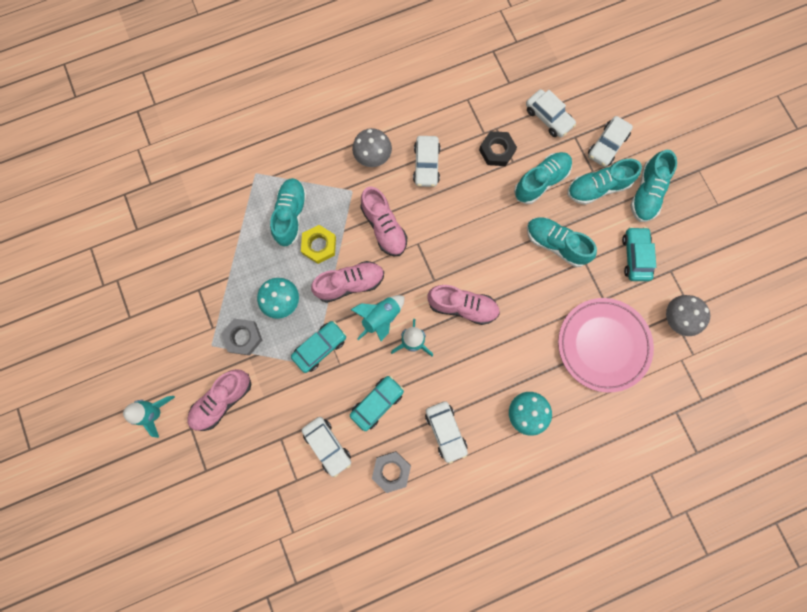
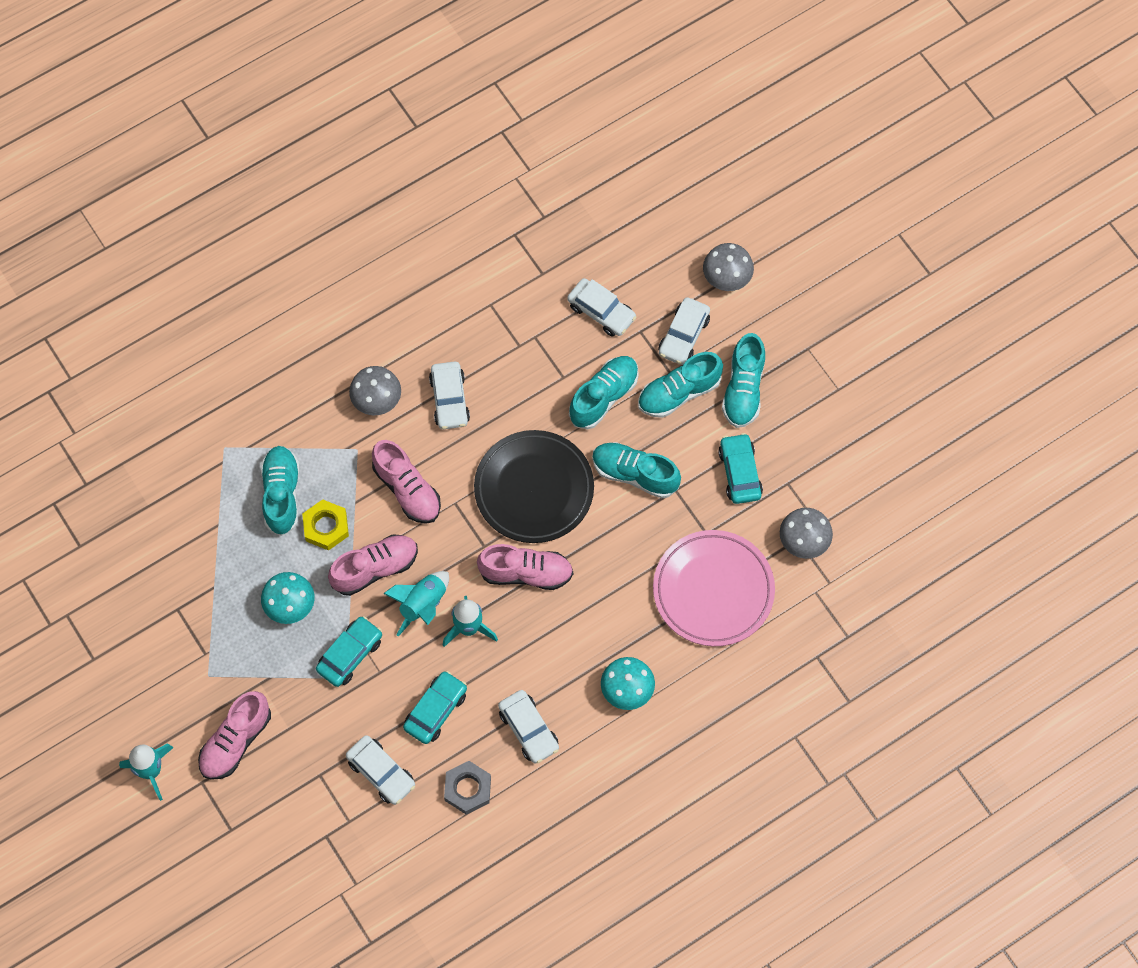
camera: 10 degrees left, 10 degrees down
grey nut [221,319,262,355] -> none
black nut [479,131,517,166] -> none
none -> black plate [474,430,594,543]
none -> grey mushroom [703,243,754,291]

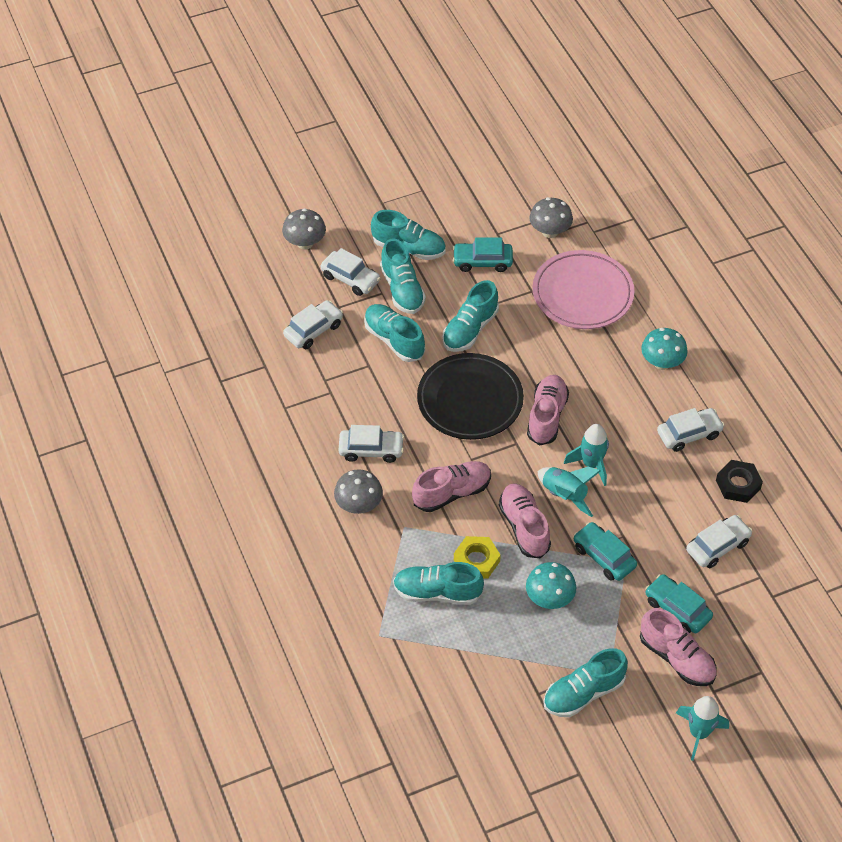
camera: 80 degrees left, 15 degrees down
turquoise car [403,671,467,744] -> turquoise car moved to [645,574,713,633]
grey nut [444,761,491,815] -> black nut [716,460,763,503]
none -> turquoise shoe [543,648,628,717]

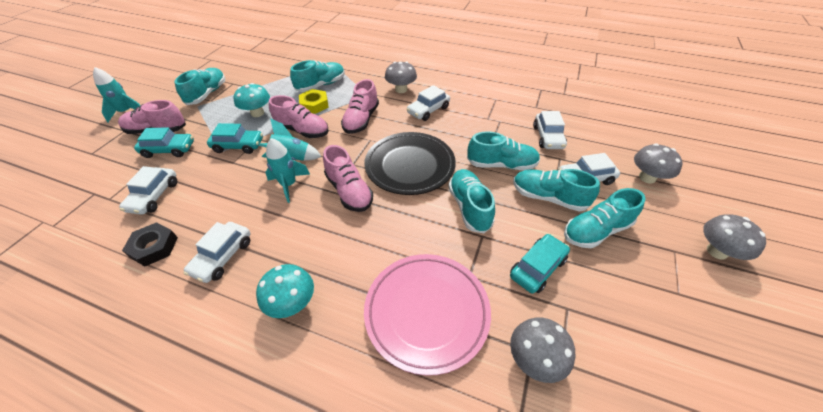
camera: 135 degrees right, 5 degrees down
none -> grey mushroom [703,214,766,260]

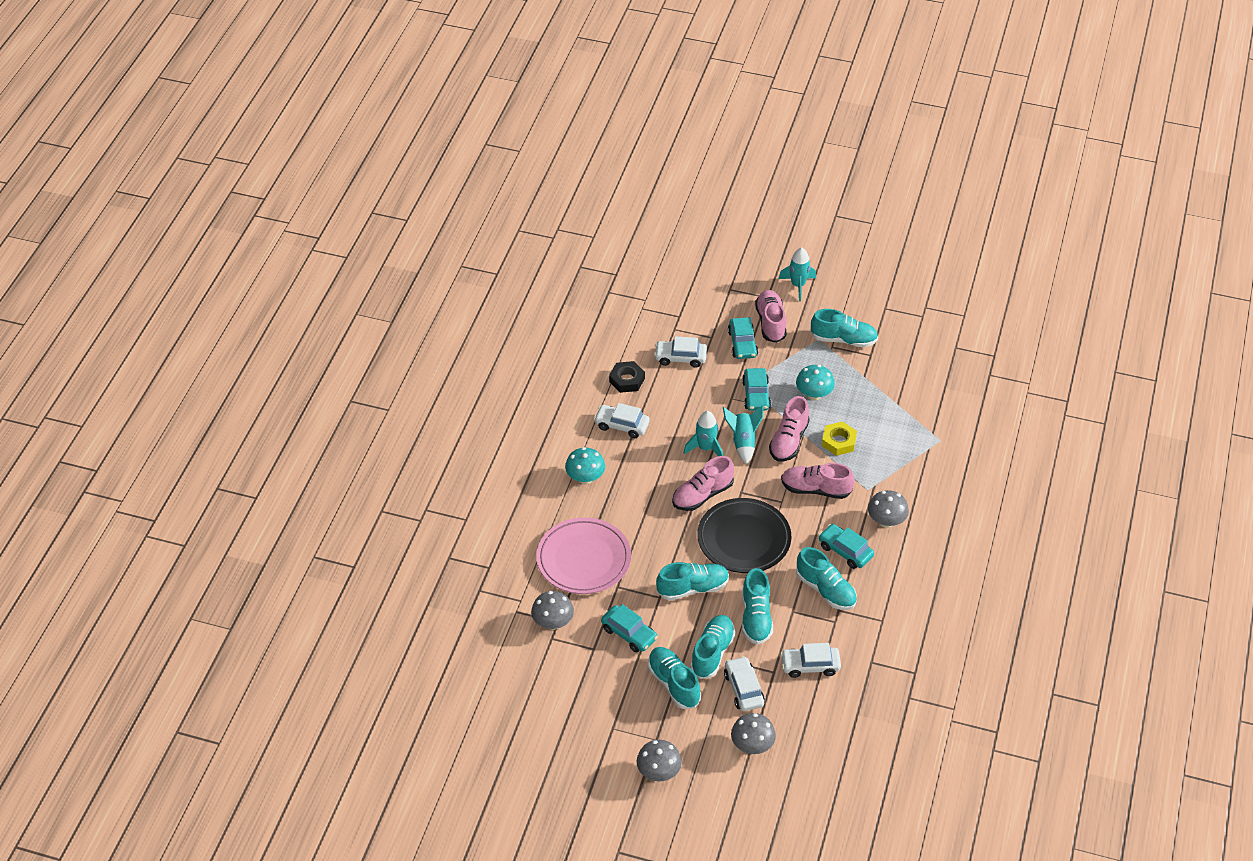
camera: 85 degrees right, 0 degrees up
turquoise shoe [290,60,345,92] -> turquoise shoe moved to [796,547,857,610]
white car [407,85,450,121] -> turquoise car [819,524,874,569]

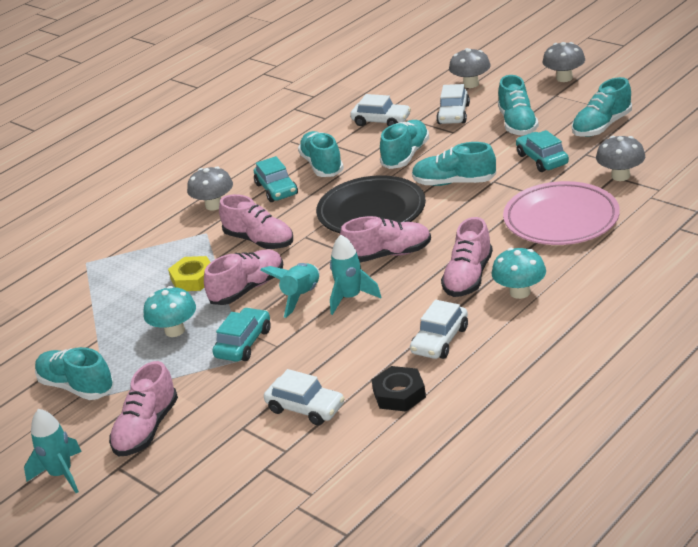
camera: 150 degrees left, 15 degrees down
white car [594,403,650,438] -> white car turned 75 degrees clockwise [410,300,468,359]
turquoise shoe [690,615,735,679] -> turquoise shoe moved to [572,77,632,137]
turquoise car [728,317,758,359] -> none
none -> pink shoe [441,217,493,297]

